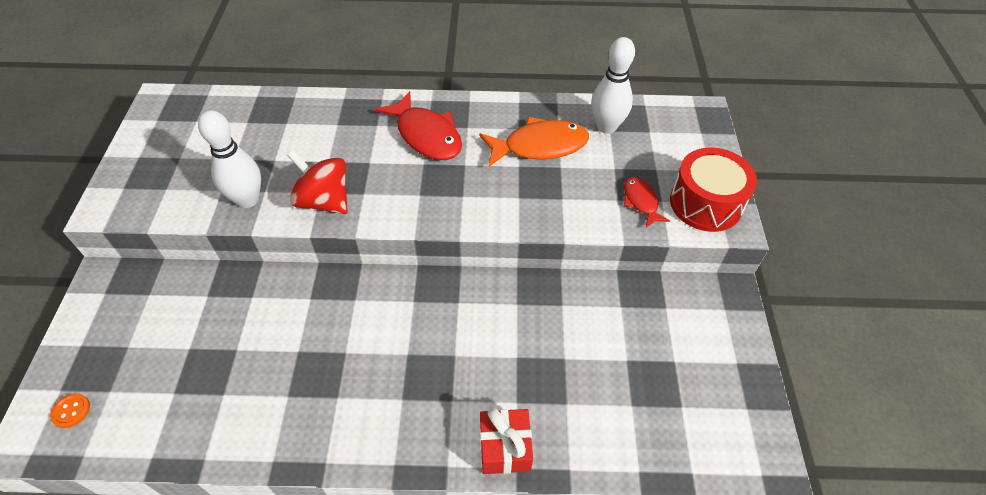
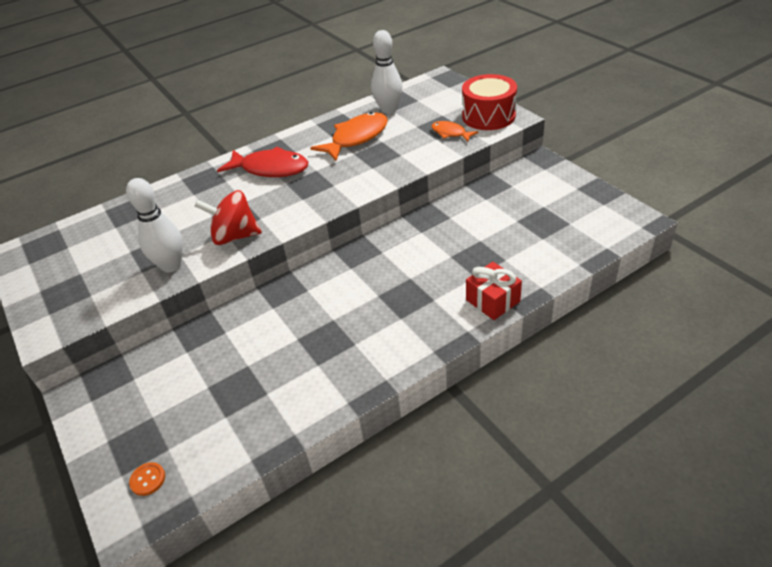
camera: 30 degrees left, 10 degrees down
red fish [624,177,670,227] -> orange fish [432,121,479,142]

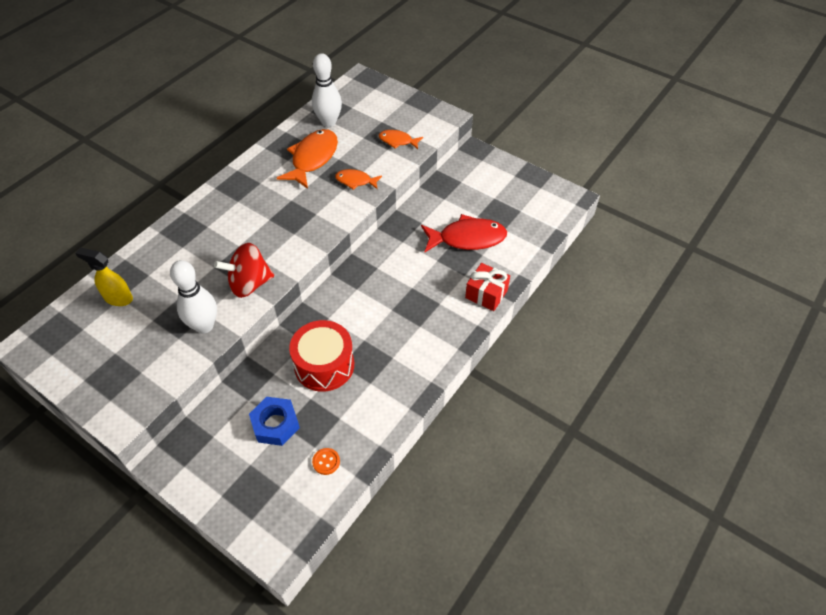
camera: 25 degrees left, 10 degrees up
orange button [129,462,165,496] -> orange button moved to [312,448,340,475]
red fish [217,147,308,177] -> red fish moved to [421,214,507,252]
red drum [462,74,517,130] -> red drum moved to [289,320,354,392]
none -> yellow spray bottle [75,248,133,306]
none -> blue nut [249,397,300,446]
none -> orange fish [335,169,382,190]

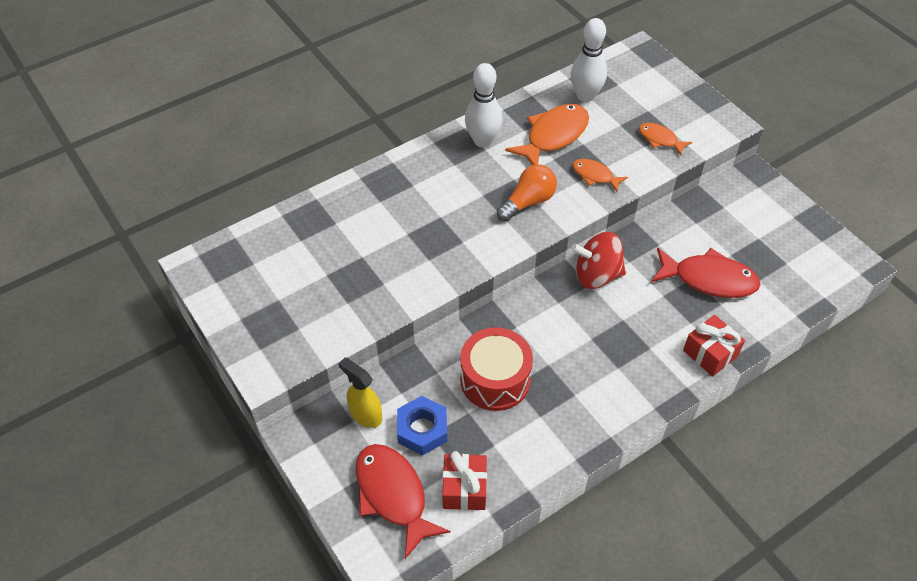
camera: 20 degrees right, 0 degrees up
yellow spray bottle [75,248,133,306] -> yellow spray bottle moved to [338,358,382,428]
white bowling pin [170,260,217,334] -> white bowling pin moved to [465,63,503,148]
red spinning top [214,243,274,298] -> red spinning top moved to [571,232,626,289]
orange button [312,448,340,475] -> red gift [442,451,487,510]
none -> red fish [356,444,450,559]
none -> orange light bulb [497,164,557,221]

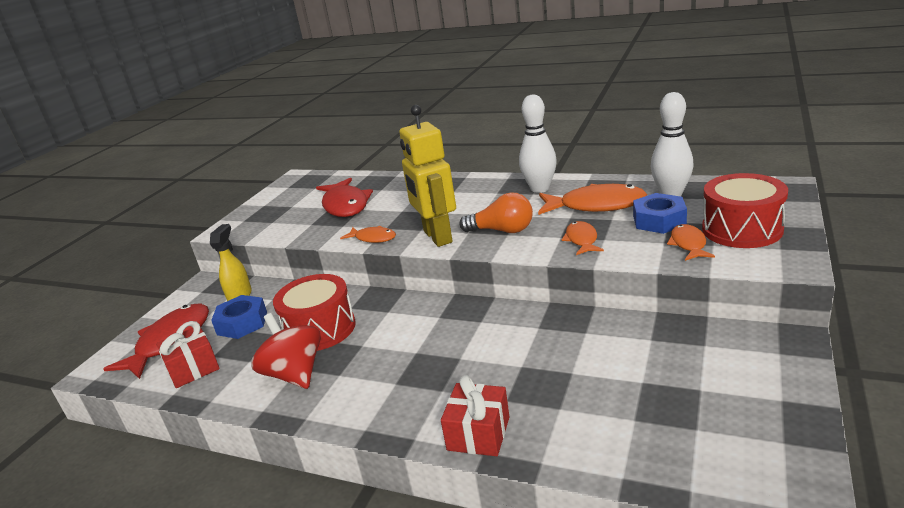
camera: 60 degrees right, 25 degrees down
red spinning top [571,232,626,289] -> red spinning top moved to [251,313,321,389]
red fish [651,248,761,298] -> red fish moved to [316,178,373,217]
none -> orange fish [340,226,396,243]
none -> yellow robot [399,105,456,247]
none -> blue nut [633,193,687,234]
none -> red drum [702,173,788,248]

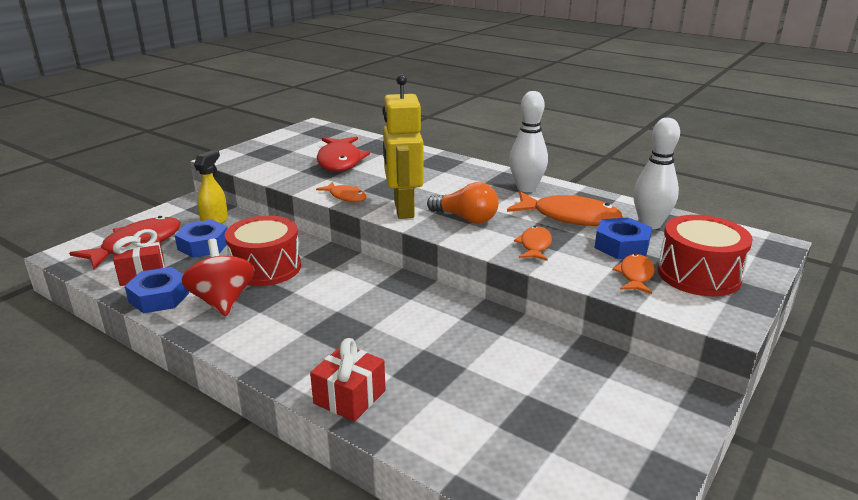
camera: 10 degrees right, 0 degrees up
none -> blue nut [125,267,190,313]

